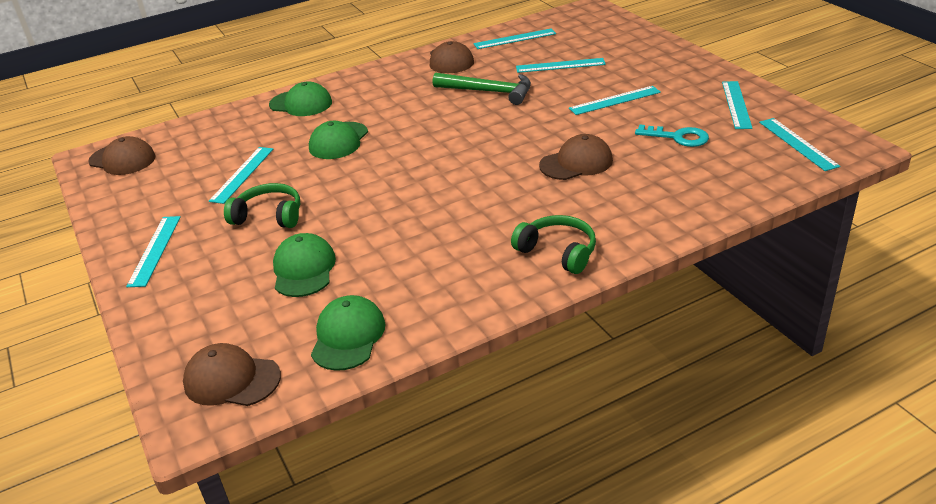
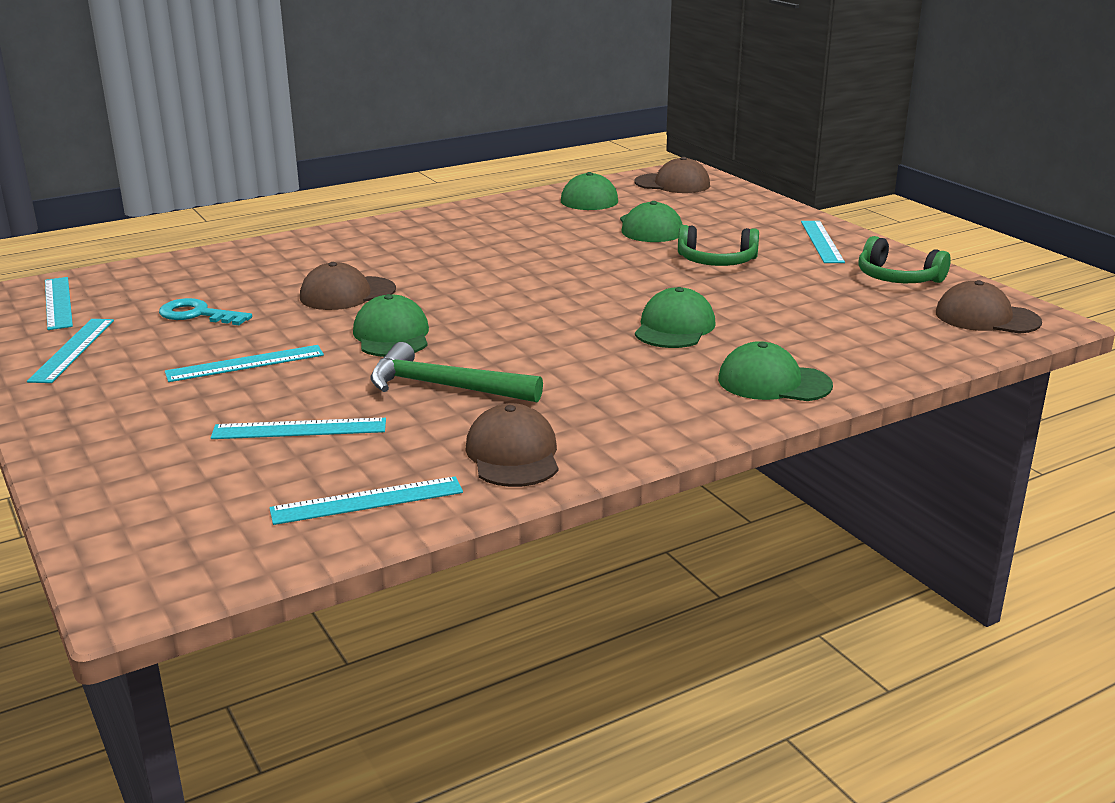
camera: 175 degrees right, 10 degrees down
turquoise ruler [209,147,273,204] -> none
green headphones [511,215,596,274] -> green headphones moved to [859,236,951,283]
none -> green cap [353,294,429,357]

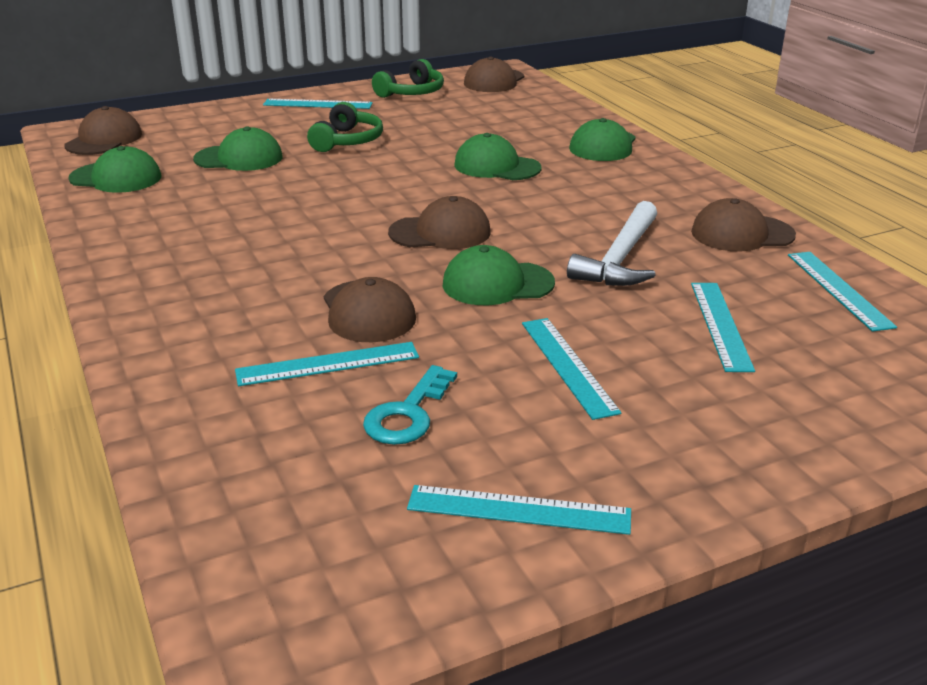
camera: 85 degrees left, 5 degrees up
turquoise ruler [45,277,73,330] -> turquoise ruler moved to [235,342,419,386]
green hammer [370,342,543,402] -> white hammer [567,201,657,286]
none -> brown cap [388,196,491,249]

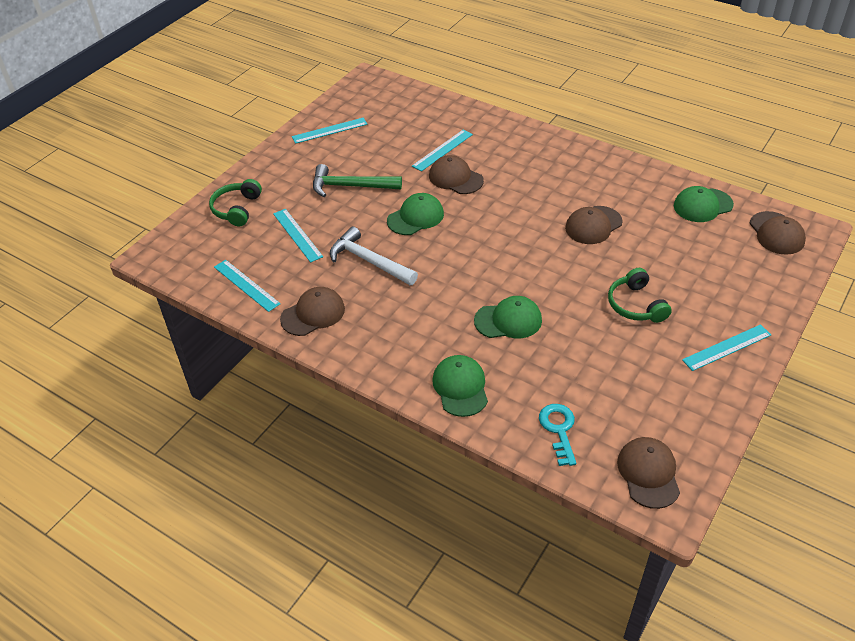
camera: 150 degrees right, 15 degrees up
green cap [193,127,283,171] -> none
turquoise key [363,365,457,445] -> turquoise key moved to [539,404,576,466]
green headphones [372,59,444,98] -> green headphones moved to [209,179,262,226]
brown cap [388,196,491,249] -> brown cap moved to [565,206,622,244]
turquoise ruler [522,318,621,420] -> green hammer [313,164,402,197]
white hammer [567,201,657,286] -> white hammer turned 45 degrees counterclockwise [330,227,418,285]

